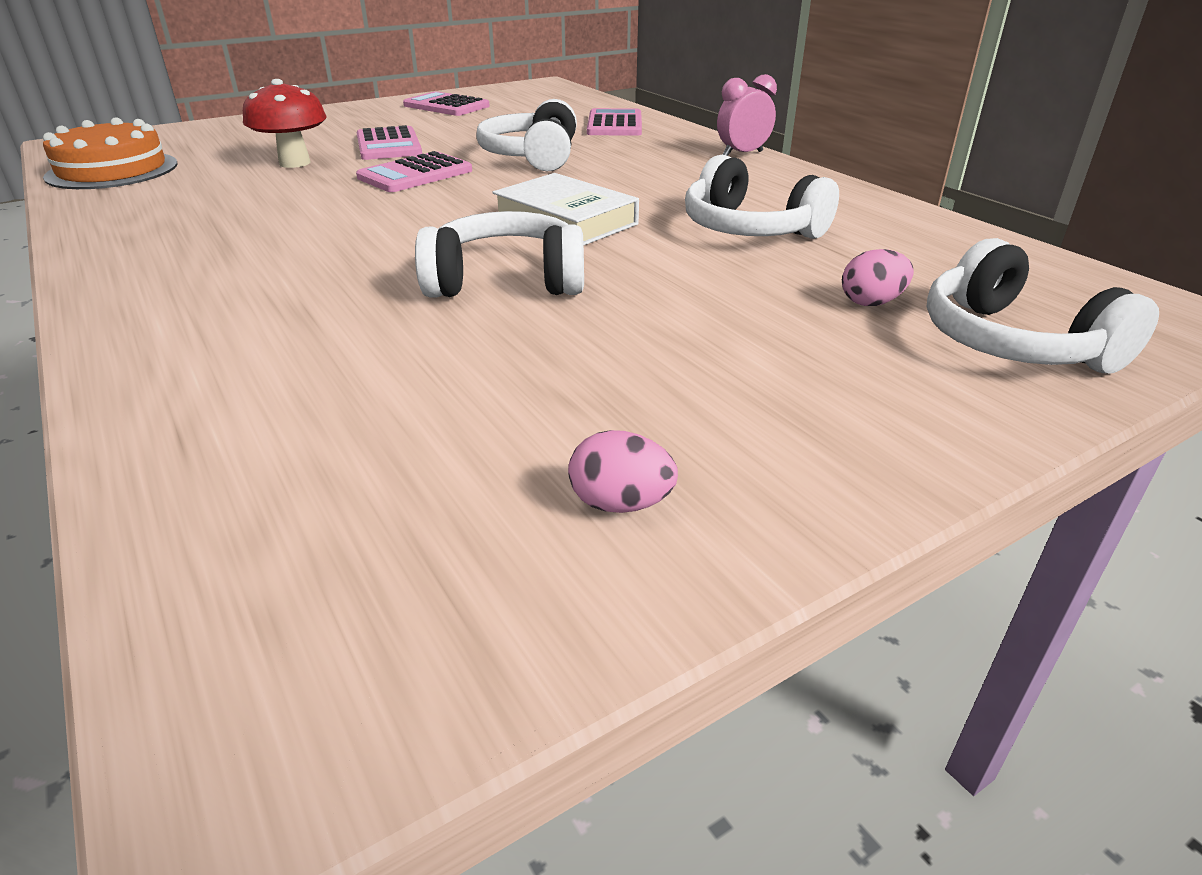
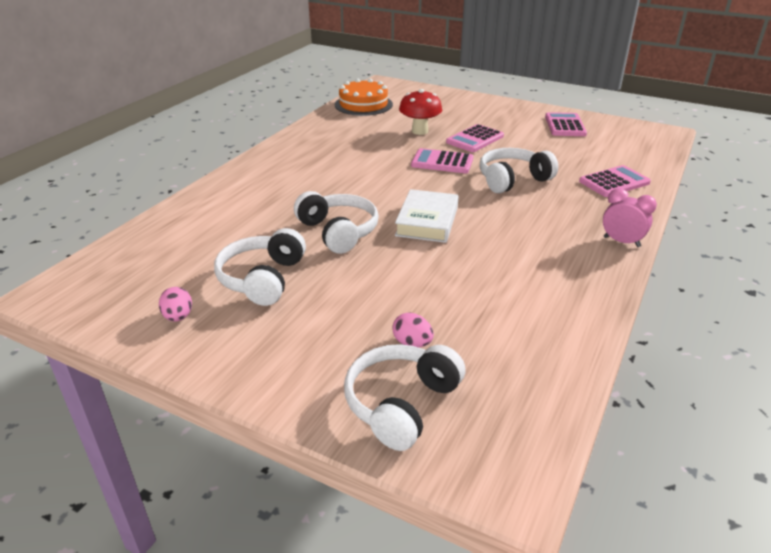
camera: 60 degrees right, 0 degrees up
white headphones [685,155,839,239] -> white headphones moved to [214,228,306,306]

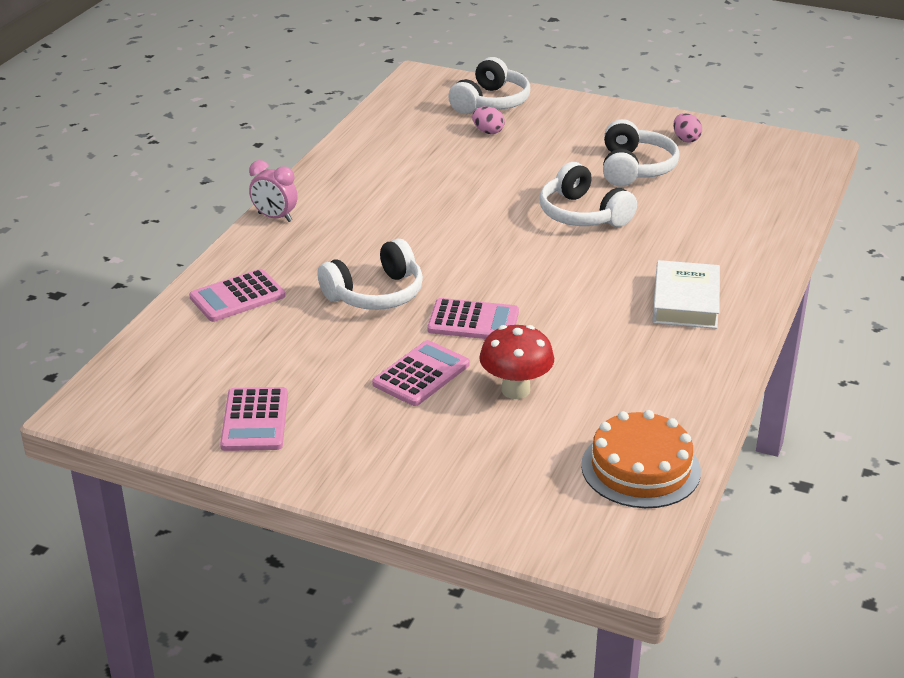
camera: 175 degrees right, 0 degrees up
white book [395,189,459,243] -> white book moved to [652,260,720,329]

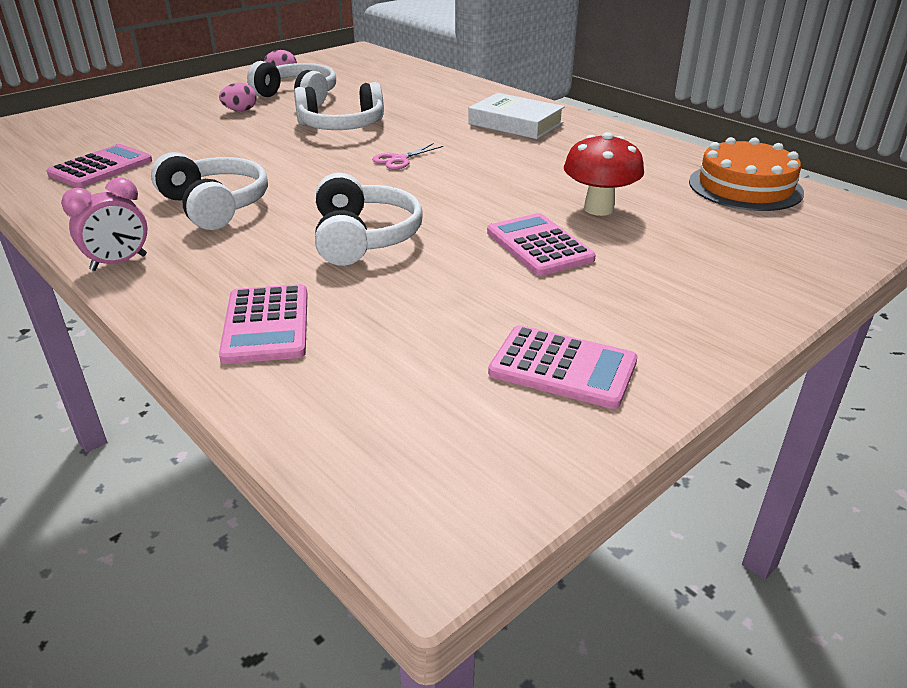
camera: 65 degrees left, 0 degrees up
pink calculator [428,298,519,339] -> pink calculator moved to [47,144,152,188]
white headphones [448,57,531,114] -> white headphones moved to [151,152,268,230]
pink egg [472,107,505,134] -> pink egg moved to [219,82,257,111]
none -> pink scissors [372,143,443,170]

